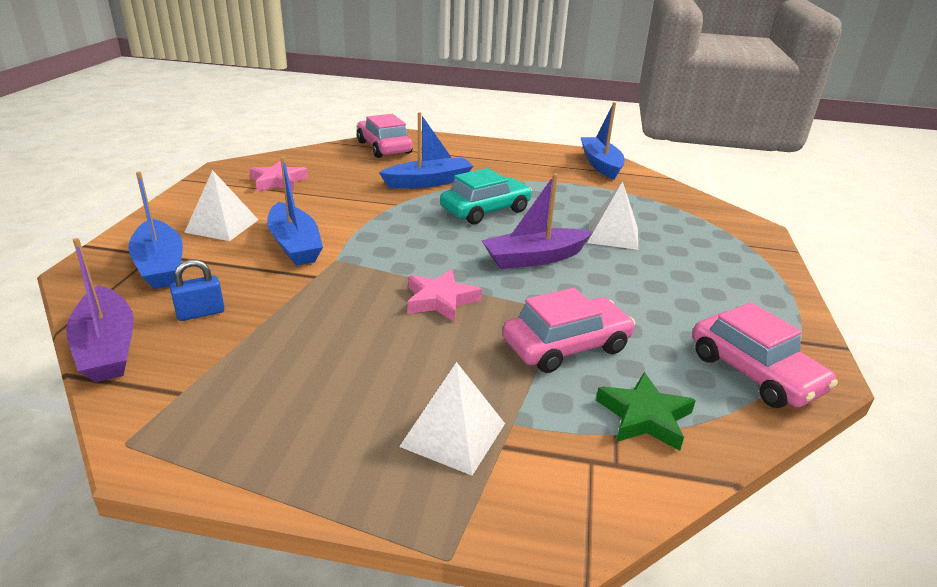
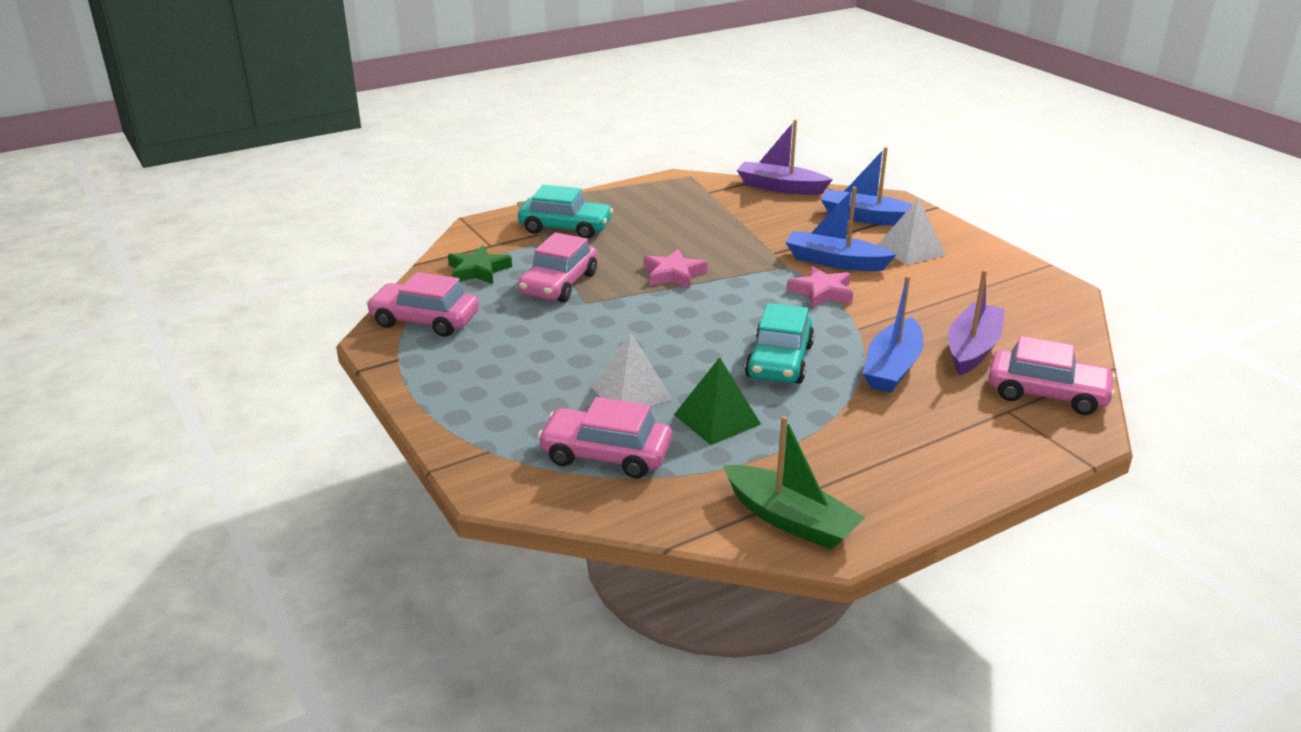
camera: 140 degrees right, 0 degrees up
blue padlock [170,259,224,321] -> none
pink star [249,161,308,192] -> pink star moved to [787,266,853,308]
white pyramid [399,362,505,476] -> turquoise car [518,185,613,239]
purple boat [482,174,593,269] -> purple boat moved to [948,270,1005,376]
blue boat [581,102,625,180] -> green boat [723,416,865,550]
none -> pink car [538,397,672,478]
none -> green pyramid [674,357,761,445]

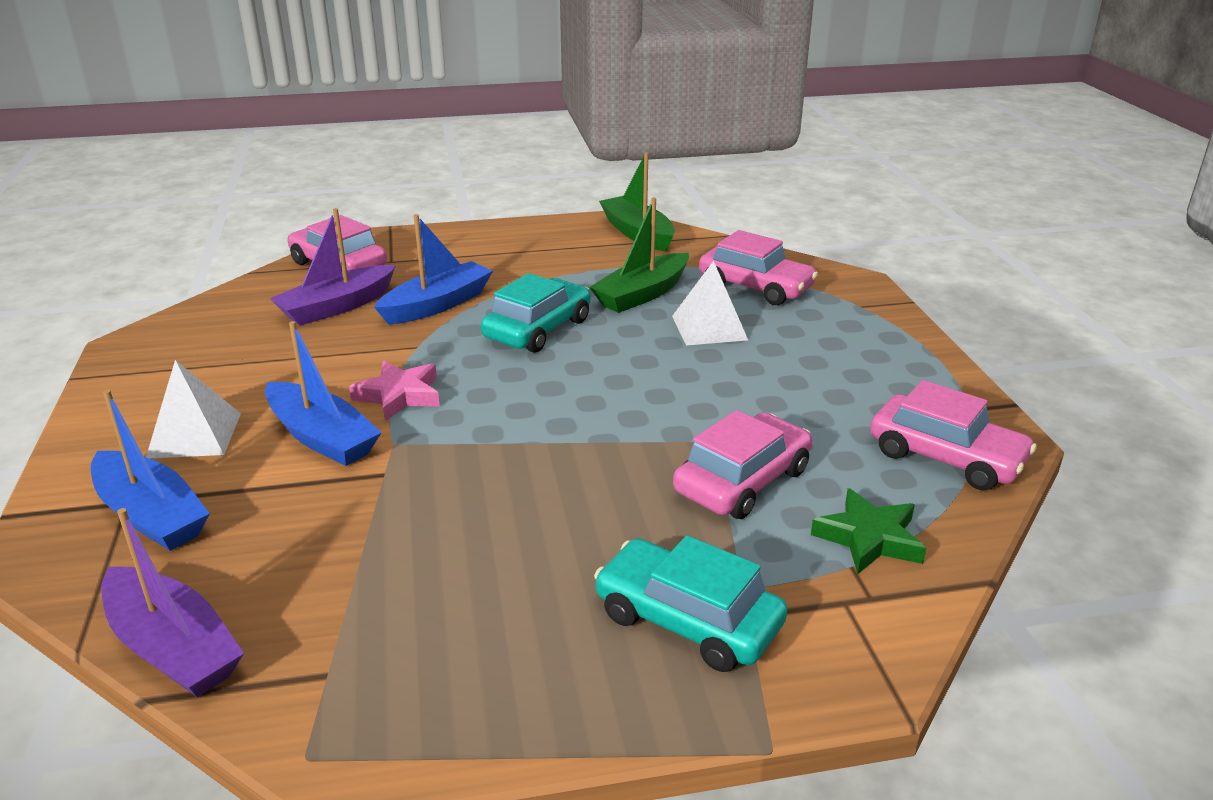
camera: 160 degrees left, 0 degrees up
pink star [644,249,708,289] -> none
green pyramid [674,357,761,445] -> green boat [589,198,689,313]

